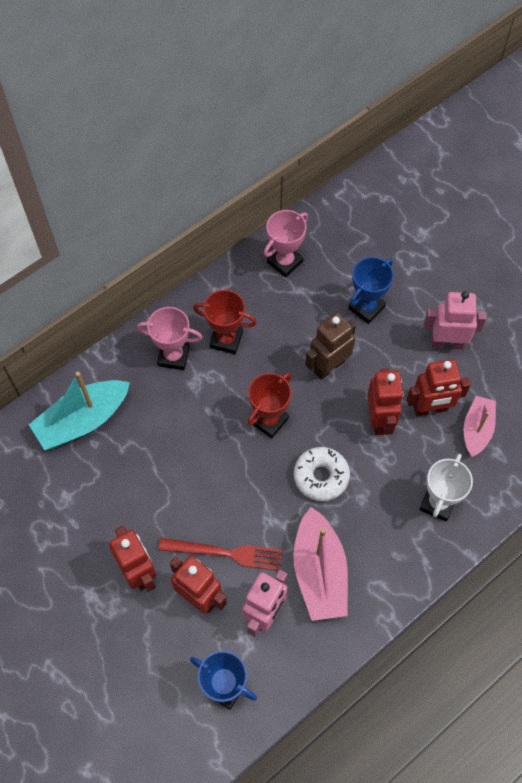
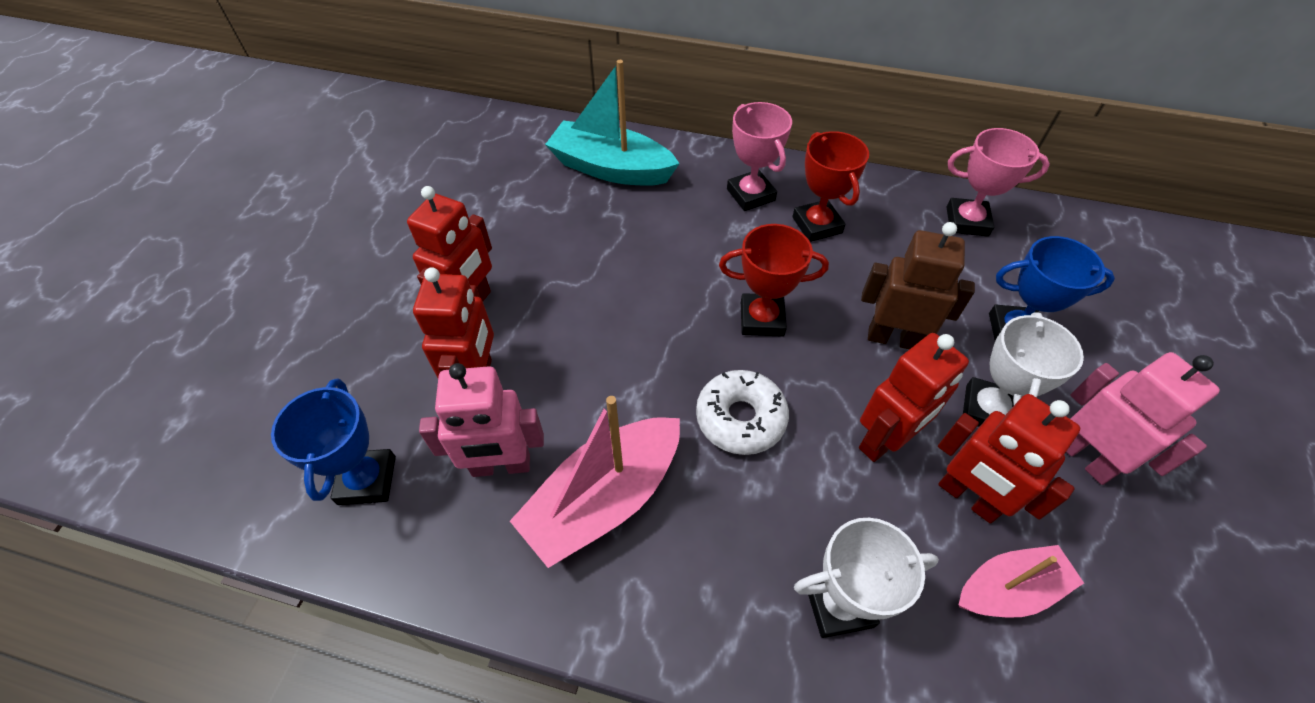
camera: 55 degrees right, 10 degrees down
red fork [159,538,283,571] -> none
none -> white trophy [963,312,1084,427]

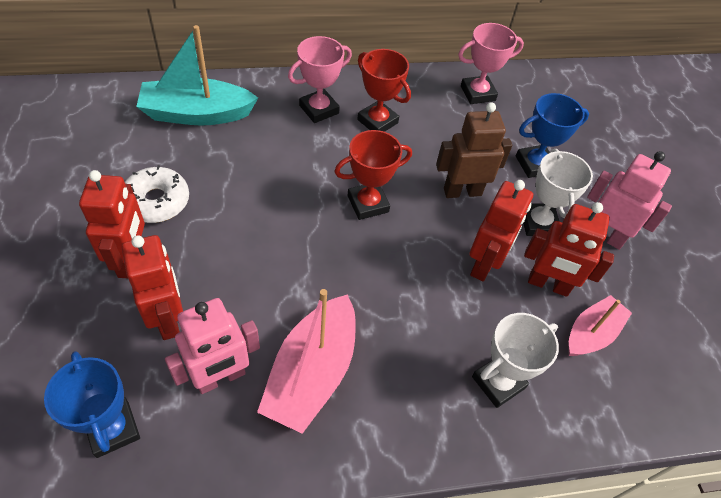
camera: 30 degrees left, 0 degrees up
white donut [696,370,789,455] -> white donut moved to [125,165,189,223]
pink trophy [727,102,792,211] -> pink trophy turned 75 degrees counterclockwise [288,36,352,123]

